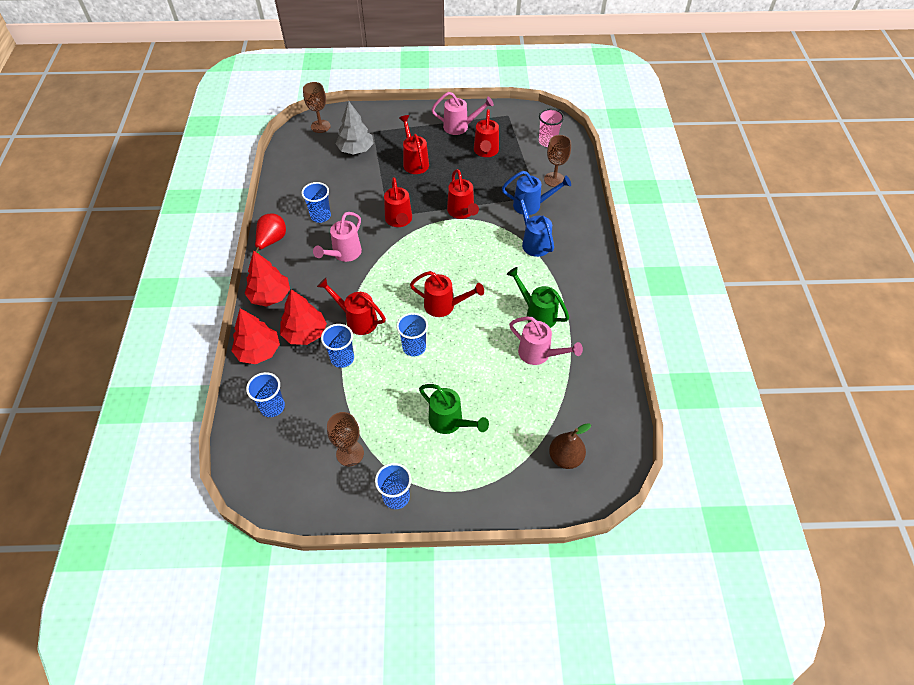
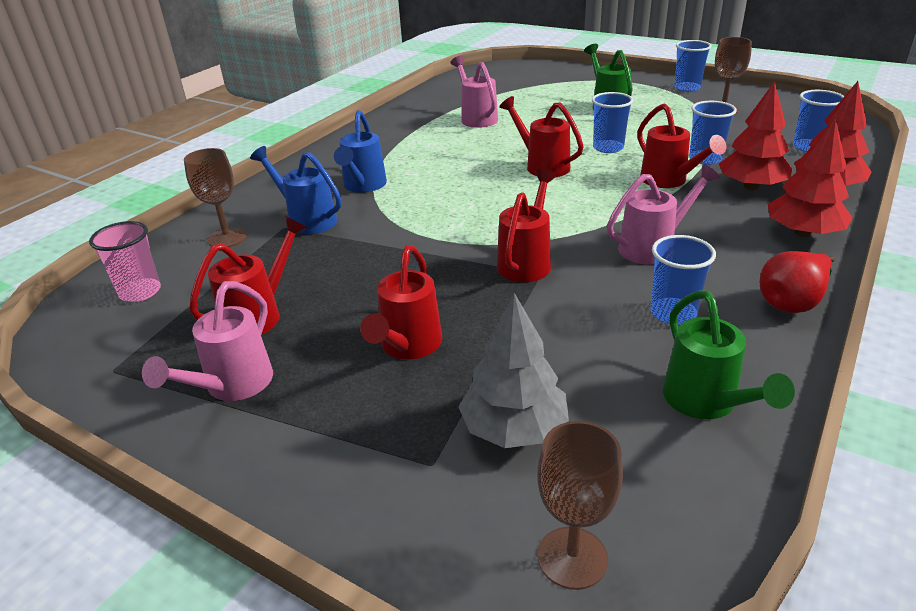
camera: 145 degrees left, 20 degrees down
pink watering can [431,92,494,135] -> pink watering can turned 105 degrees counterclockwise [142,281,273,401]
red watering can [447,169,479,219] -> none
green watering can [507,267,569,328] -> green watering can moved to [663,290,795,419]
brown pear [549,423,591,469] -> none

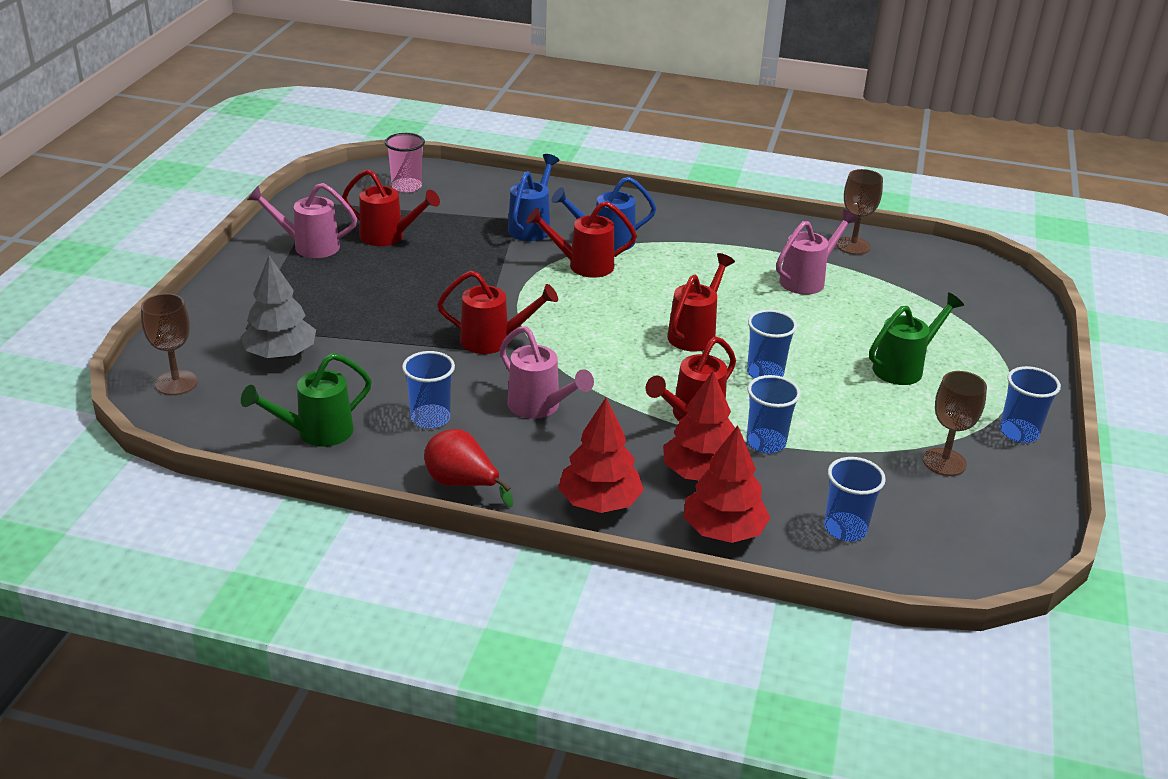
camera: 70 degrees right, 0 degrees up
brown goblet [184,148,247,247] -> brown goblet moved to [836,169,883,255]
red watering can [360,245,443,360] -> red watering can moved to [527,201,637,278]

